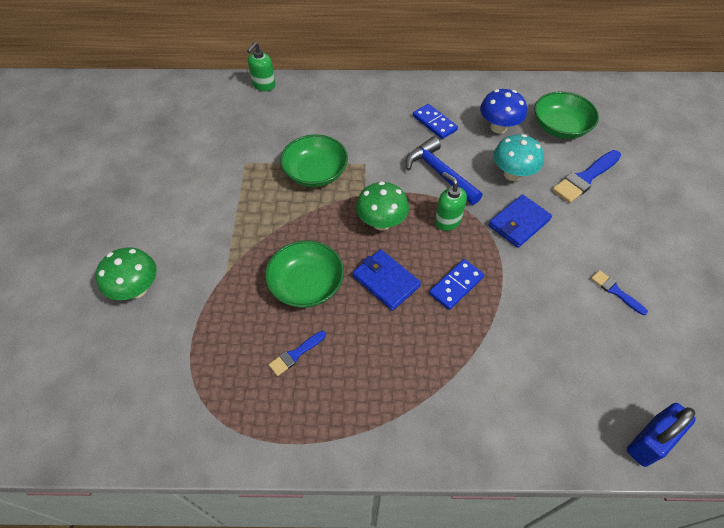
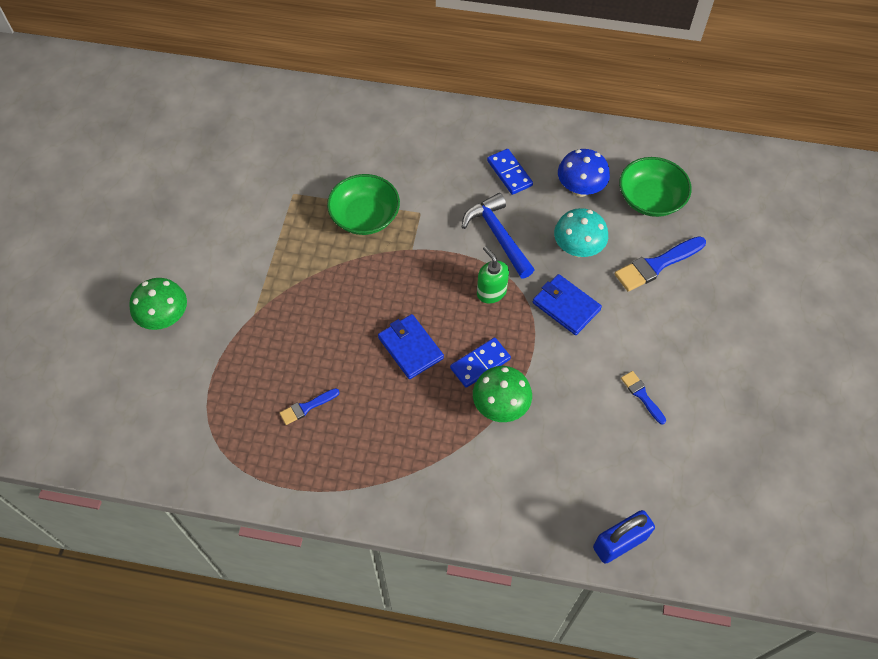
camera: 10 degrees right, 5 degrees up
green soap dispenser [247,42,276,91] -> none
green bowl [265,240,344,308] -> none
green mushroom [356,181,409,231] -> green mushroom moved to [473,366,532,422]
blue wallet [489,194,552,248] -> blue wallet turned 75 degrees clockwise [533,274,602,335]

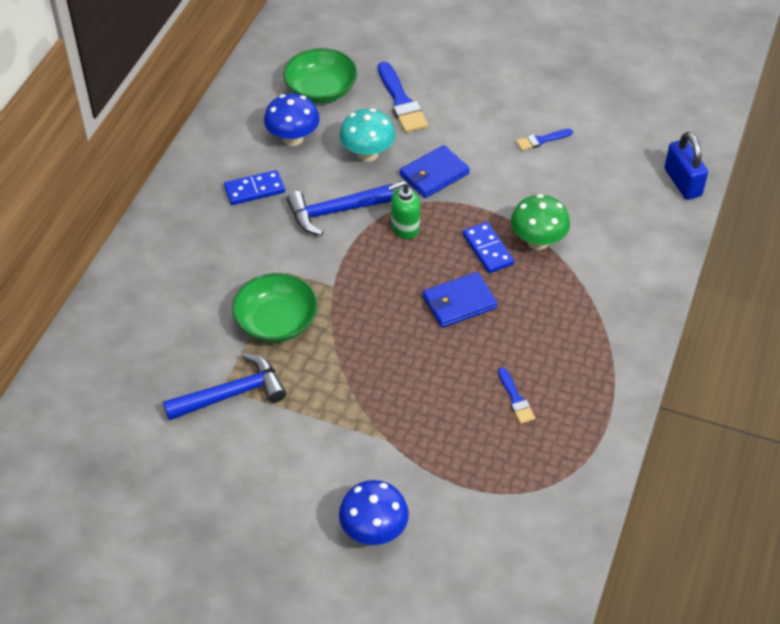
camera: 80 degrees left, 10 degrees down
green mushroom [129,278,187,330] -> blue mushroom [339,480,409,545]
none -> blue hammer [163,353,286,421]

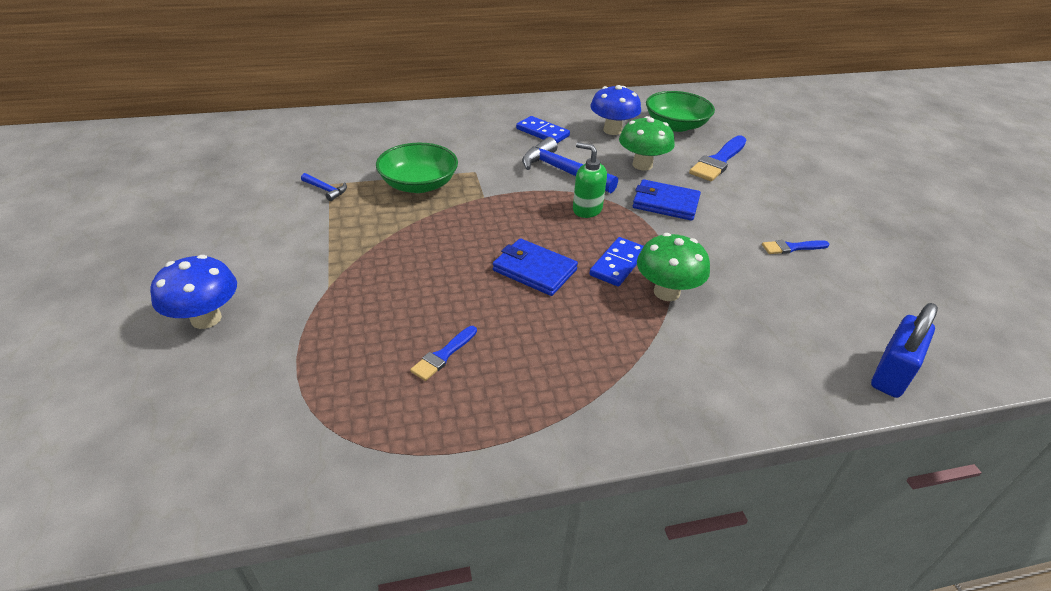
camera: 55 degrees right, 10 degrees down
blue hammer [163,353,286,421] -> blue hammer [301,173,347,201], size x0.48
turquoise mushroom [339,108,396,162] -> green mushroom [619,116,675,171]
blue brush [516,129,573,151] -> blue brush turned 45 degrees counterclockwise [762,240,829,254]

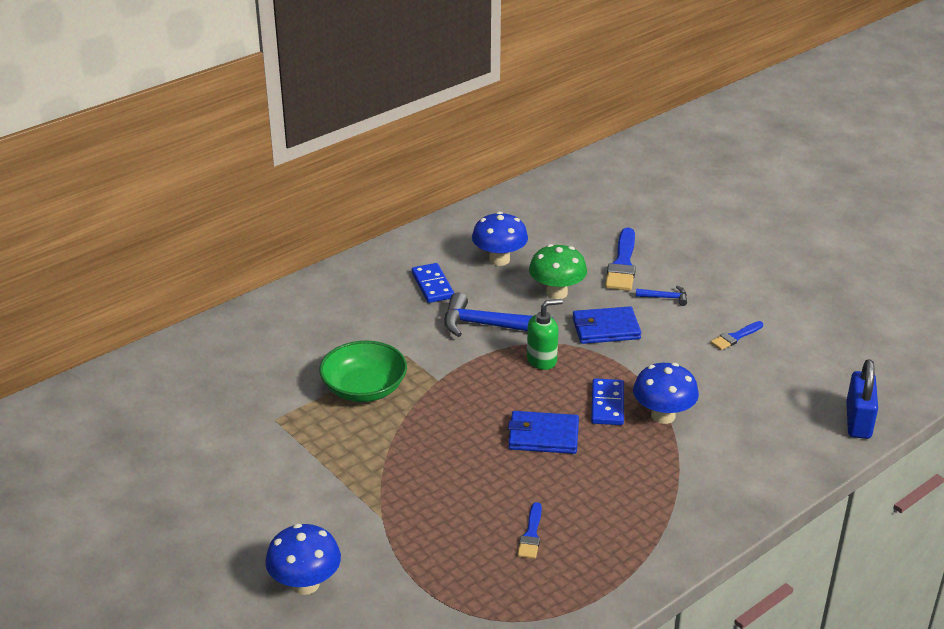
camera: 25 degrees left, 5 degrees down
blue hammer [301,173,347,201] -> blue hammer moved to [636,286,687,306]
blue domino [516,116,570,143] -> blue domino turned 60 degrees clockwise [412,263,454,303]
green soap dispenser [573,142,607,218] -> green soap dispenser turned 150 degrees clockwise [527,299,563,370]
green mushroom [637,233,710,301] -> blue mushroom [633,363,699,424]
green bowl [646,91,715,132] -> none

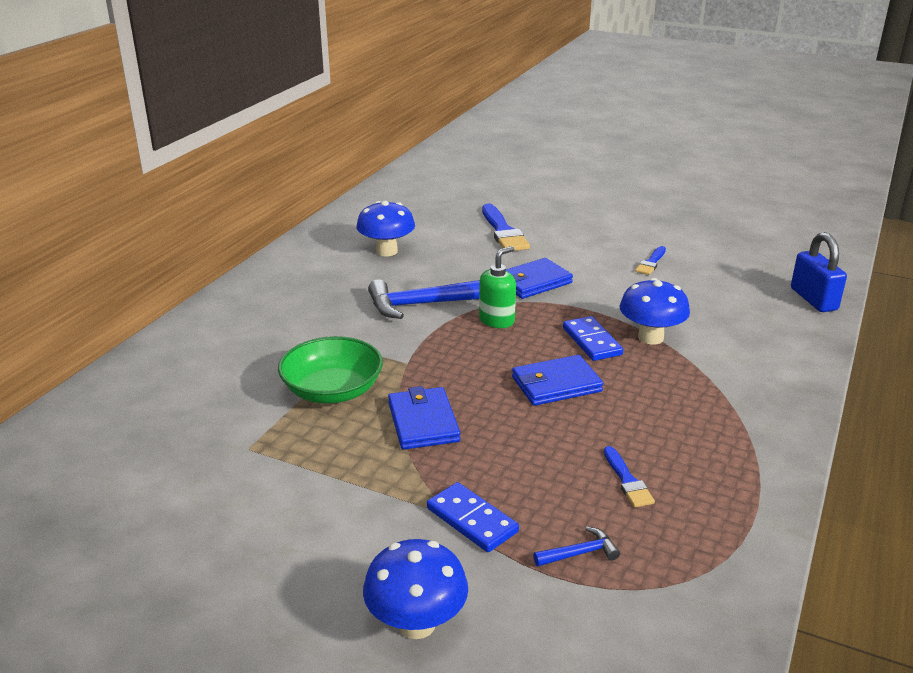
camera: 25 degrees left, 5 degrees down
blue domino [412,263,454,303] -> blue domino moved to [427,482,519,552]
green mushroom [529,244,587,299] -> none
blue hammer [636,286,687,306] -> blue hammer moved to [533,526,620,566]
none -> blue wallet [388,386,460,450]

